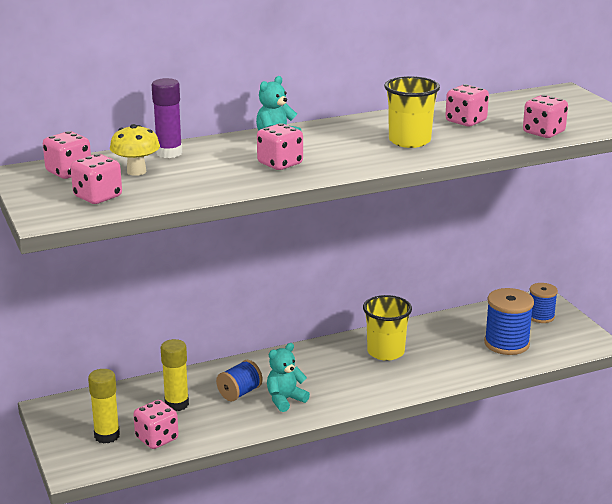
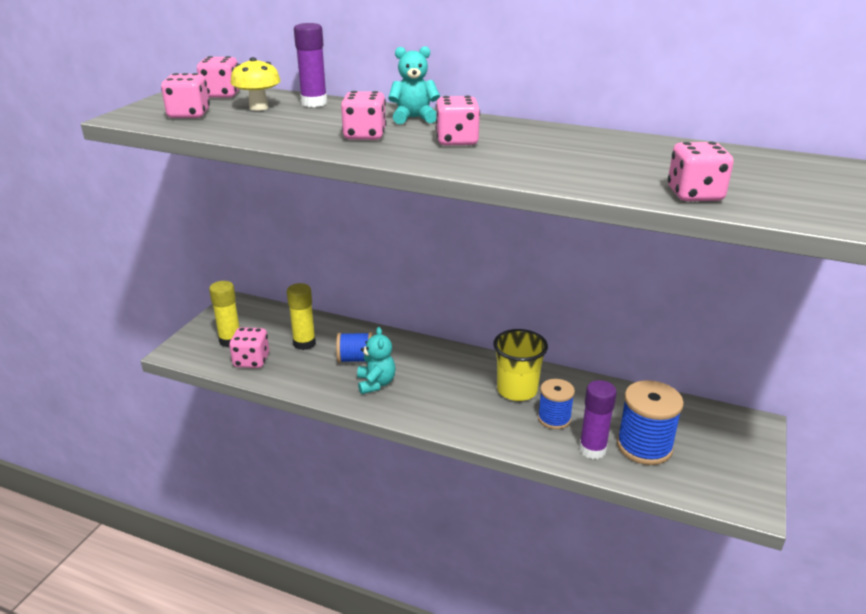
camera: 45 degrees right, 5 degrees up
turquoise teddy bear [267,343,310,412] -> turquoise teddy bear turned 75 degrees clockwise [357,327,396,394]
yellow cup [384,76,440,148] -> none
pink dice [445,84,489,126] -> pink dice moved to [435,95,480,145]
blue spool [529,283,558,323] -> blue spool moved to [538,379,575,429]
none -> purple glue stick [579,380,617,459]

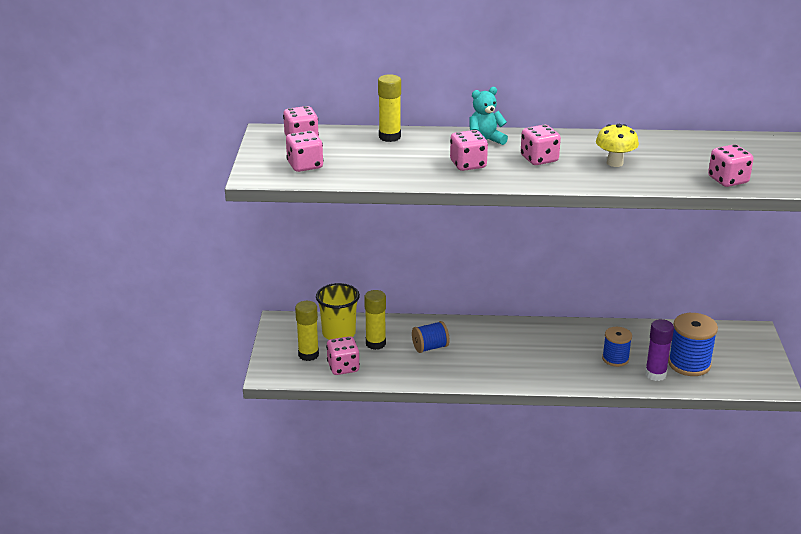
camera: 20 degrees left, 0 degrees up
yellow mushroom [230,57,281,111] -> yellow mushroom moved to [596,124,639,167]
purple glue stick [294,23,327,107] -> yellow glue stick [378,74,401,142]
turquoise teddy bear [357,327,396,394] -> none
yellow cup [493,329,548,401] -> yellow cup moved to [316,283,360,340]

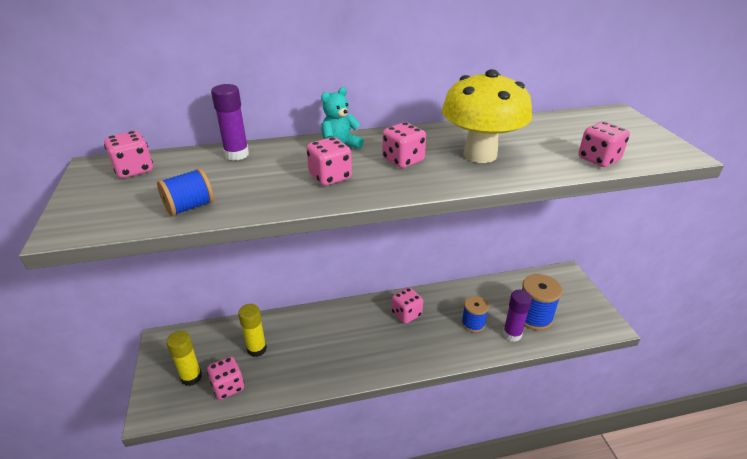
camera: 15 degrees left, 5 degrees up
pink dice [286,131,323,172] -> pink dice moved to [391,287,423,324]
yellow cup [316,283,360,340] -> none
yellow glue stick [378,74,401,142] -> purple glue stick [211,84,249,161]
blue spool [412,321,449,353] -> blue spool moved to [157,168,214,216]
yellow mushroom [596,124,639,167] -> yellow mushroom [442,69,532,163], size x1.91

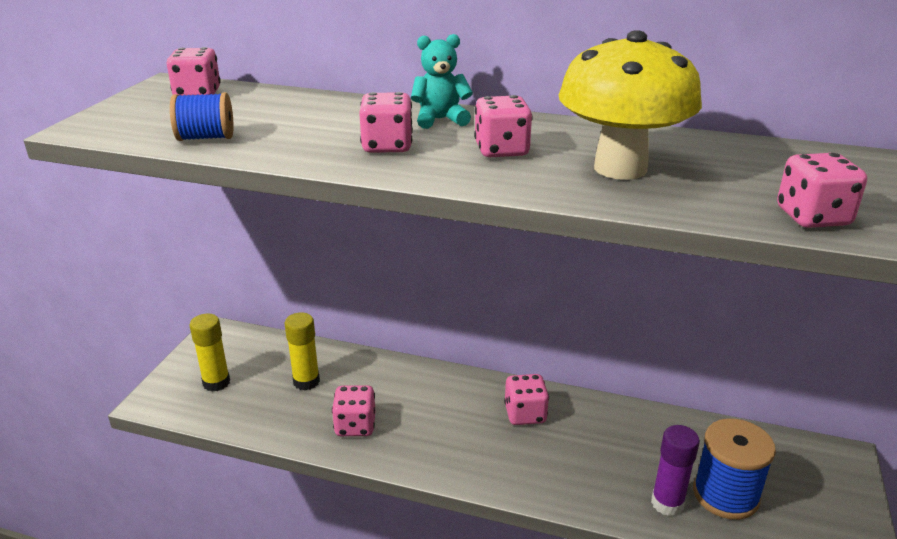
camera: 30 degrees right, 5 degrees down
pink dice [207,356,244,400] -> pink dice moved to [332,385,376,436]
purple glue stick [211,84,249,161] -> none
blue spool [462,296,489,332] -> none

